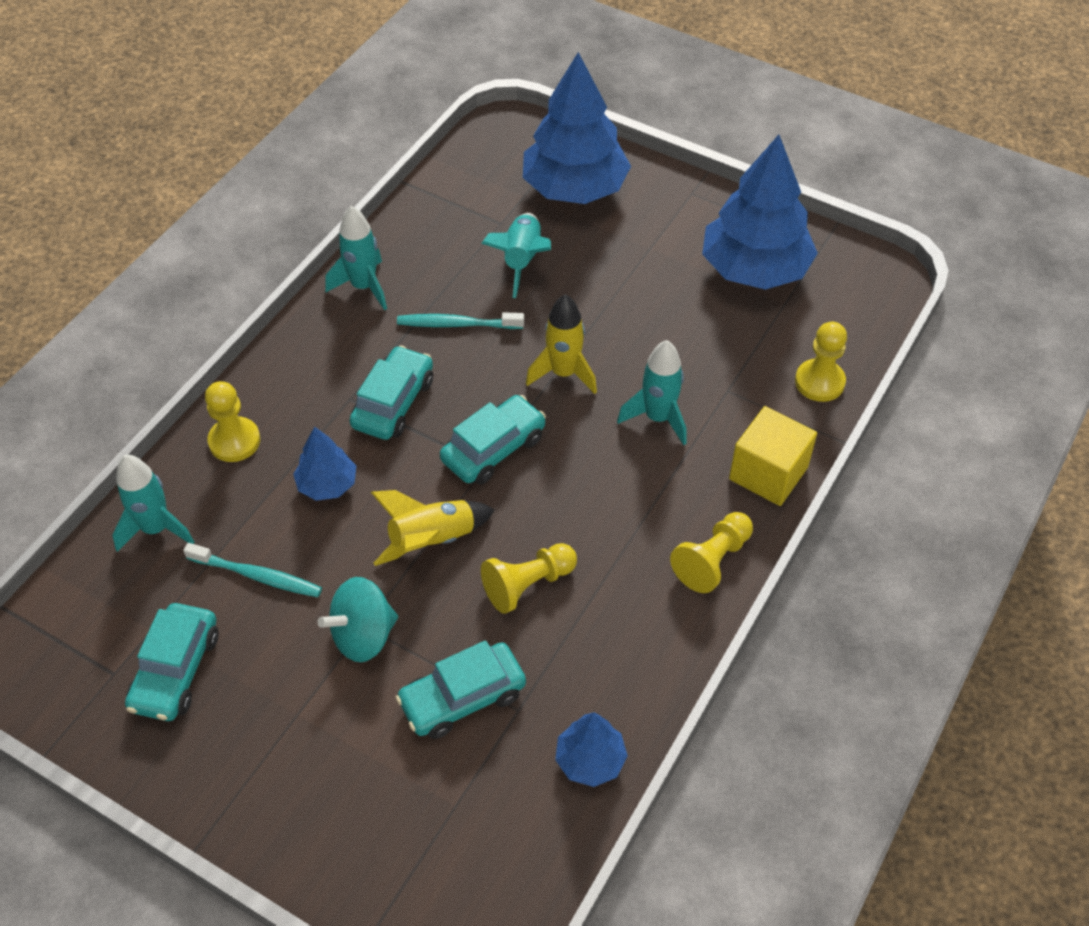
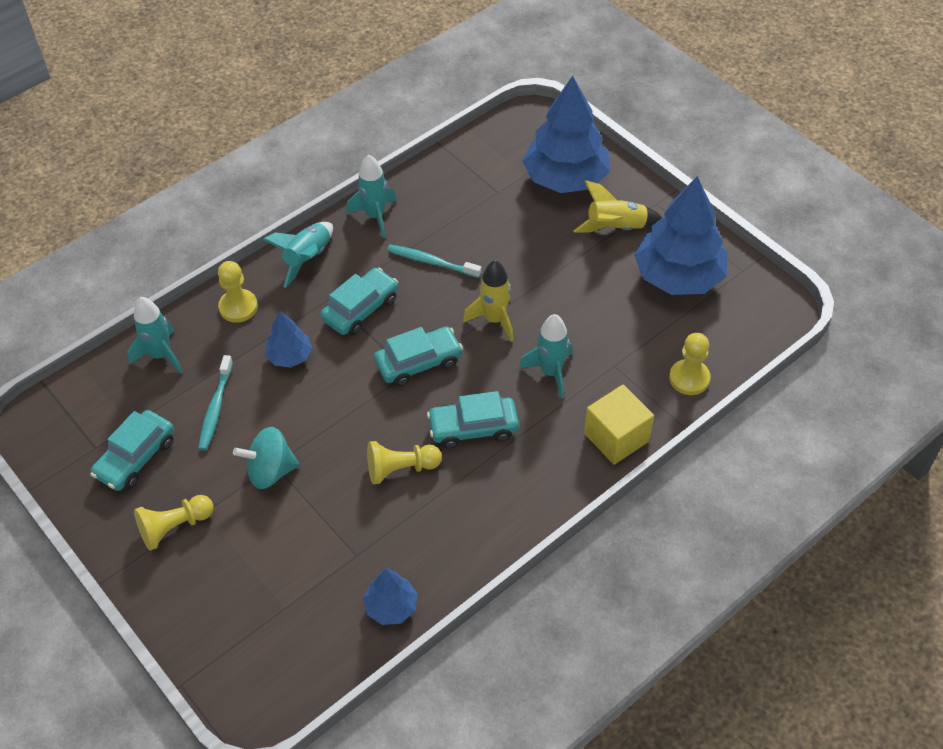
camera: 20 degrees right, 0 degrees up
turquoise toothbrush [183,543,322,597] -> turquoise toothbrush turned 60 degrees clockwise [198,355,233,450]
yellow rocket [371,490,495,566] -> yellow rocket moved to [573,180,662,233]
turquoise car [395,640,526,739] -> turquoise car moved to [427,391,519,449]
turquoise rocket [481,213,551,298] -> turquoise rocket moved to [263,222,333,288]
yellow pawn [670,512,753,593] -> yellow pawn moved to [134,495,214,551]

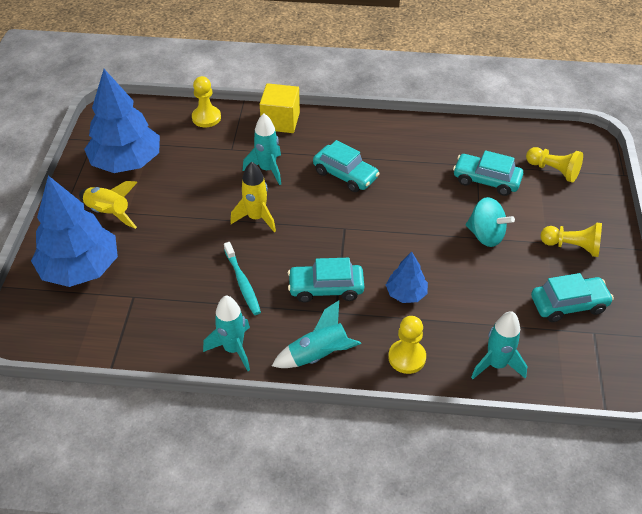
camera: 135 degrees left, 5 degrees down
turquoise toothbrush [198,355,233,450] -> none
blue tree [363,569,418,625] -> none
yellow pawn [367,441,442,484] -> yellow pawn moved to [526,147,583,182]
turquoise car [374,327,463,387] -> turquoise car moved to [453,150,523,196]

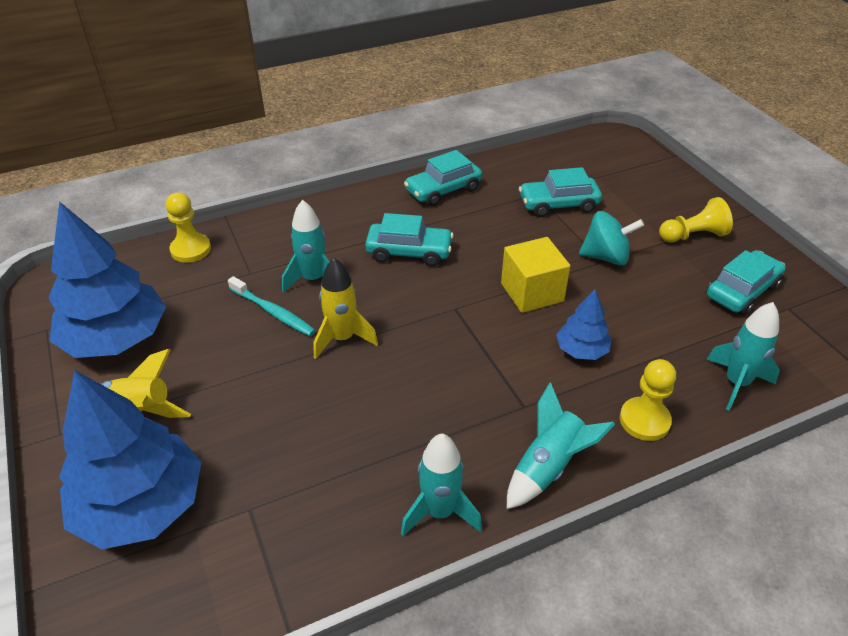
camera: 30 degrees left, 5 degrees down
turquoise toothbrush [224,242,261,315] -> turquoise toothbrush moved to [228,276,316,336]
yellow cube [260,83,300,133] -> yellow cube moved to [501,237,570,313]
turquoise car [288,258,364,302] -> turquoise car moved to [404,150,482,206]
yellow pawn [526,147,583,182] -> none

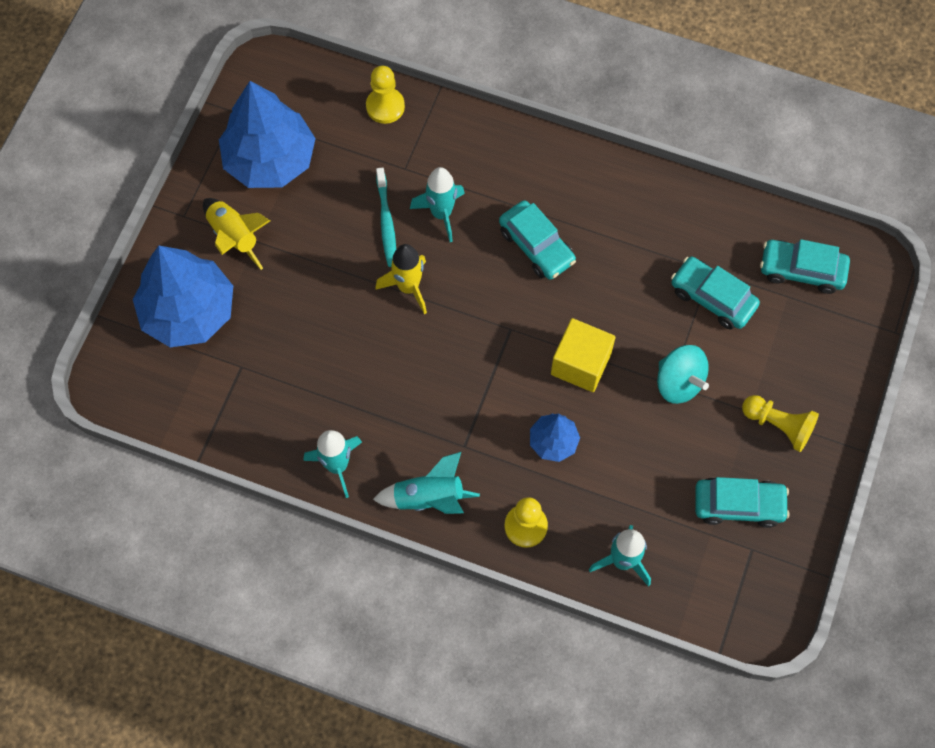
camera: 45 degrees right, 25 degrees up
turquoise car [404,150,482,206] -> turquoise car moved to [760,239,850,294]

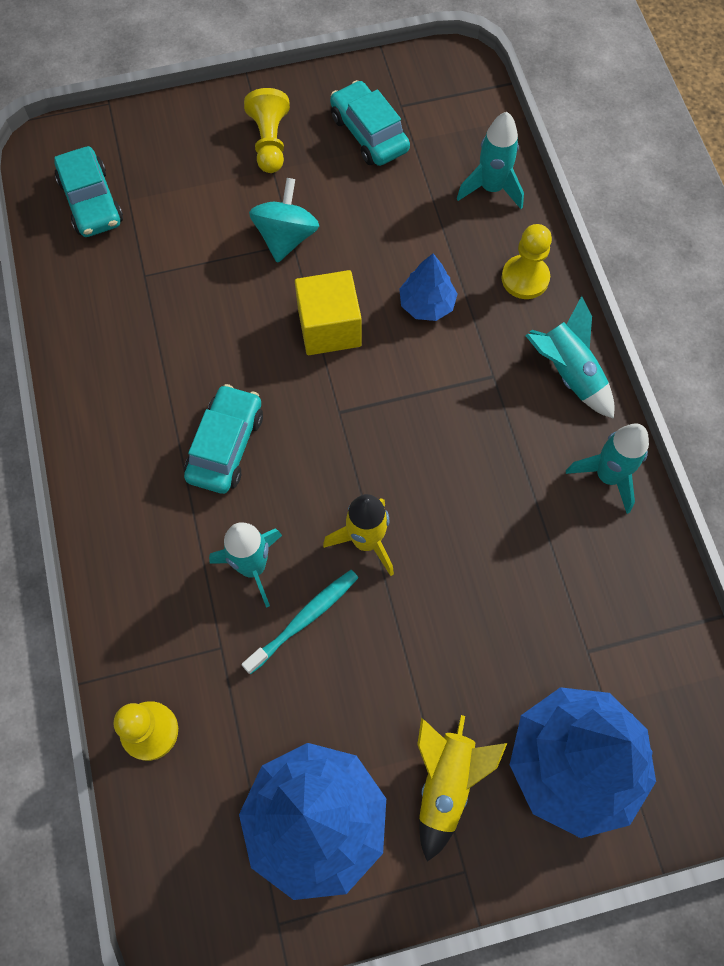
camera: 125 degrees left, 0 degrees up
turquoise car [671,257,760,329] -> none

